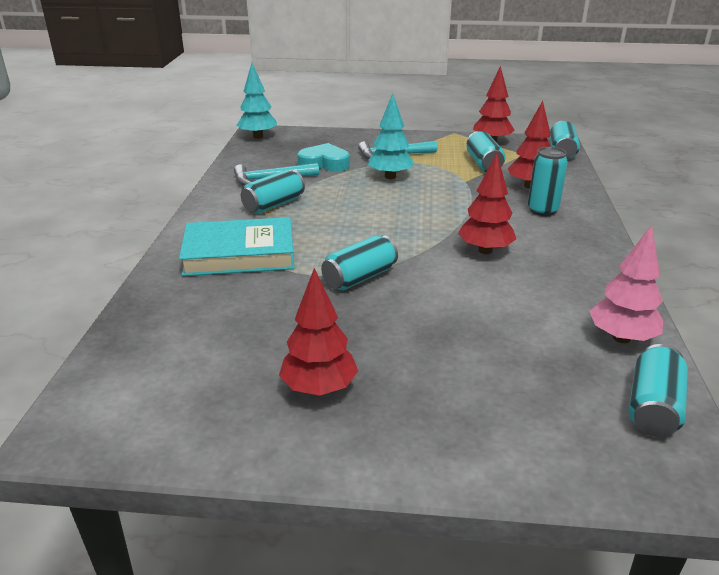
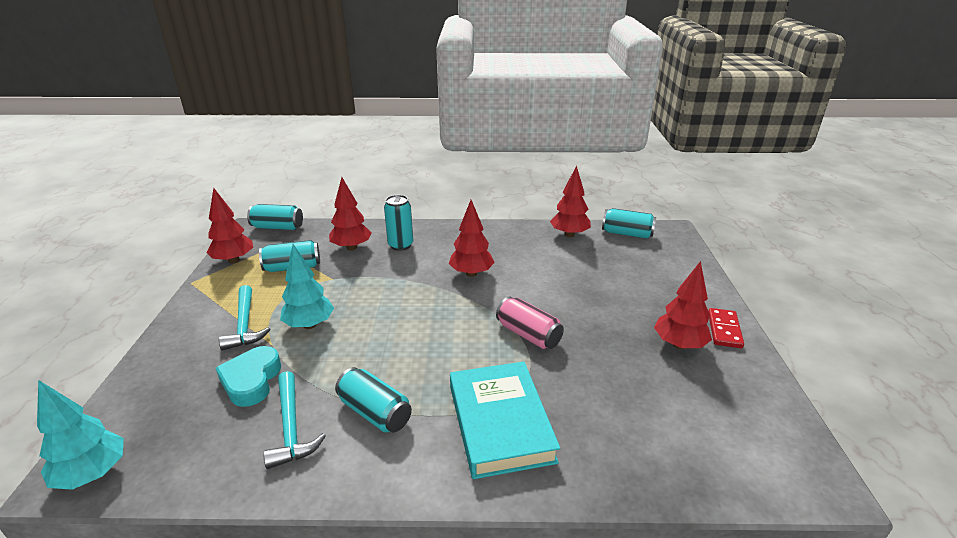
camera: 95 degrees left, 0 degrees up
turquoise can [321,235,398,290] -> pink can [496,297,564,349]
pink tree [589,225,663,343] -> red tree [550,165,591,237]
none -> red domino [708,308,744,348]

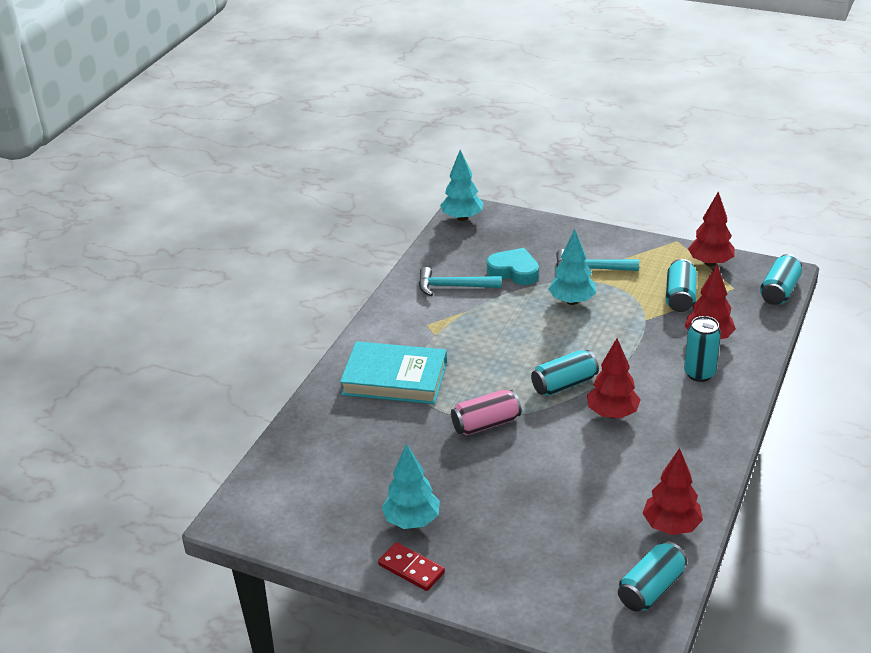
camera: 115 degrees right, 5 degrees up
turquoise can [335,367,412,433] -> turquoise can moved to [531,350,599,396]
red tree [654,261,712,349] -> turquoise tree [382,443,440,529]

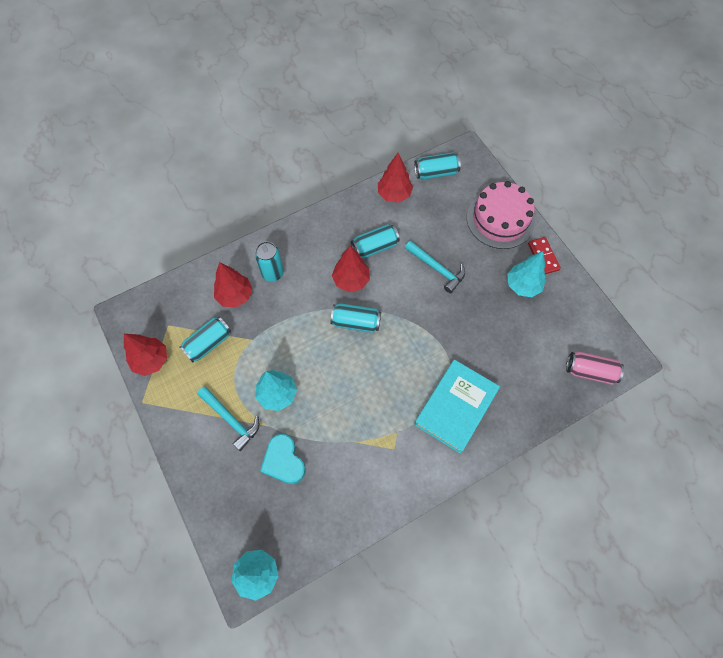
camera: 145 degrees left, 30 degrees up
turquoise book [340,341,447,404] -> turquoise book turned 75 degrees clockwise [414,360,500,454]
turquoise hammer [419,267,502,296] -> turquoise hammer moved to [405,241,465,293]
pink can [451,390,521,435] -> pink can moved to [566,352,624,385]
turquoise can [760,254,802,305] -> turquoise can moved to [351,224,400,258]
none -> pink cake [467,181,535,249]

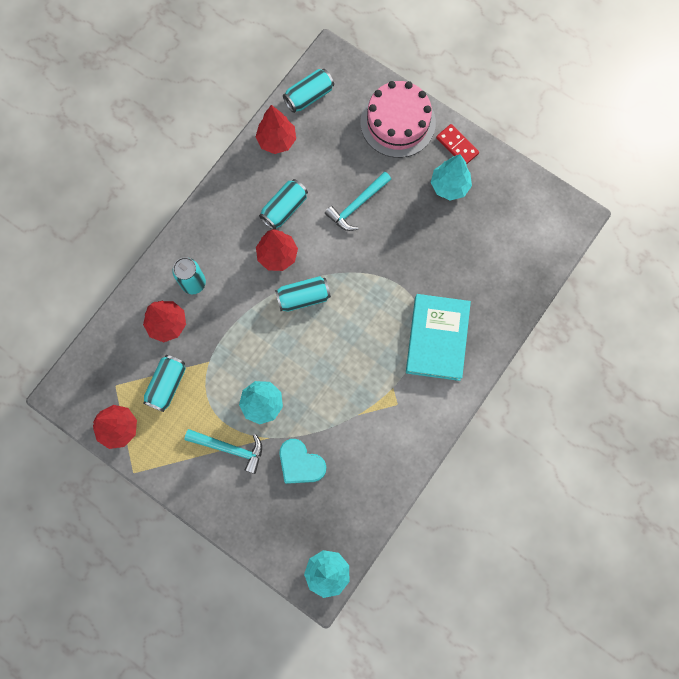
camera: 25 degrees left, 10 degrees up
turquoise hammer [405,241,465,293] -> turquoise hammer turned 120 degrees clockwise [325,171,391,231]
pink can [566,352,624,385] -> none

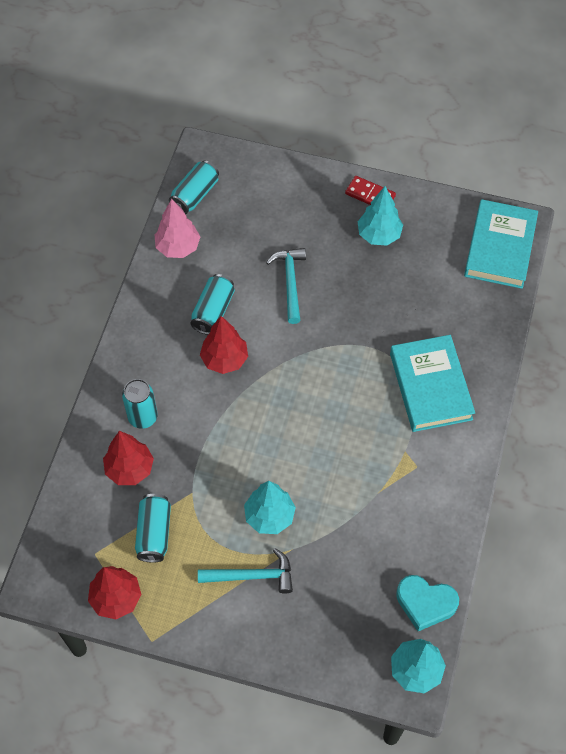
camera: 20 degrees left, 15 degrees down
red tree [256,105,296,154] -> pink tree [155,199,200,258]
turquoise can [275,276,331,312] -> none
turquoise heart [279,439,326,484] -> turquoise heart moved to [396,575,459,631]
turquoise hammer [325,171,391,231] -> turquoise hammer turned 150 degrees clockwise [266,248,306,324]
pink cake [360,81,436,158] -> none
none -> turquoise book [464,199,538,289]

